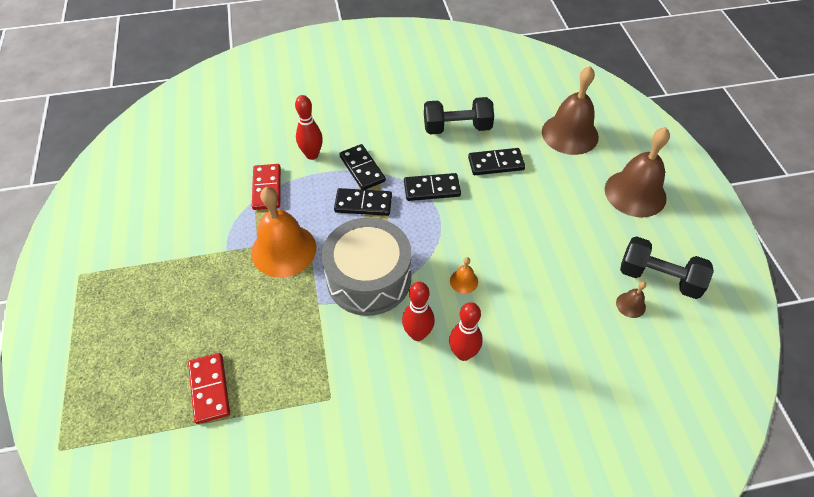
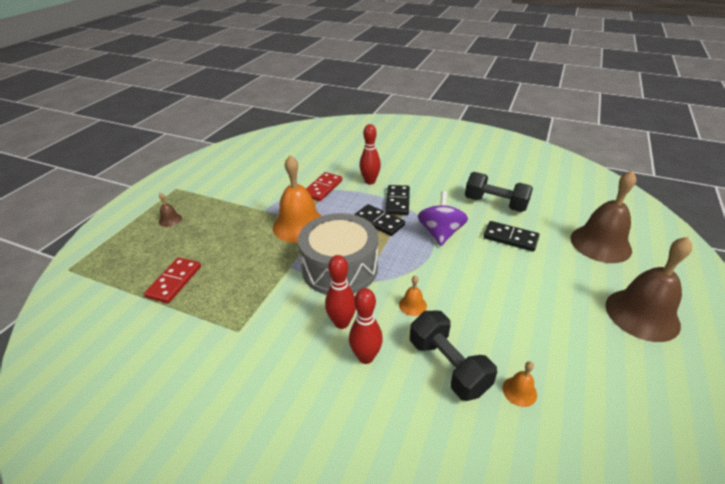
camera: 35 degrees right, 15 degrees down
black domino [404,173,461,201] -> purple spinning top [418,191,468,246]
brown bell [616,281,646,318] -> brown bell moved to [159,193,182,227]
black dumbbell [620,236,714,299] -> black dumbbell moved to [410,311,497,401]
none -> orange bell [503,361,537,407]

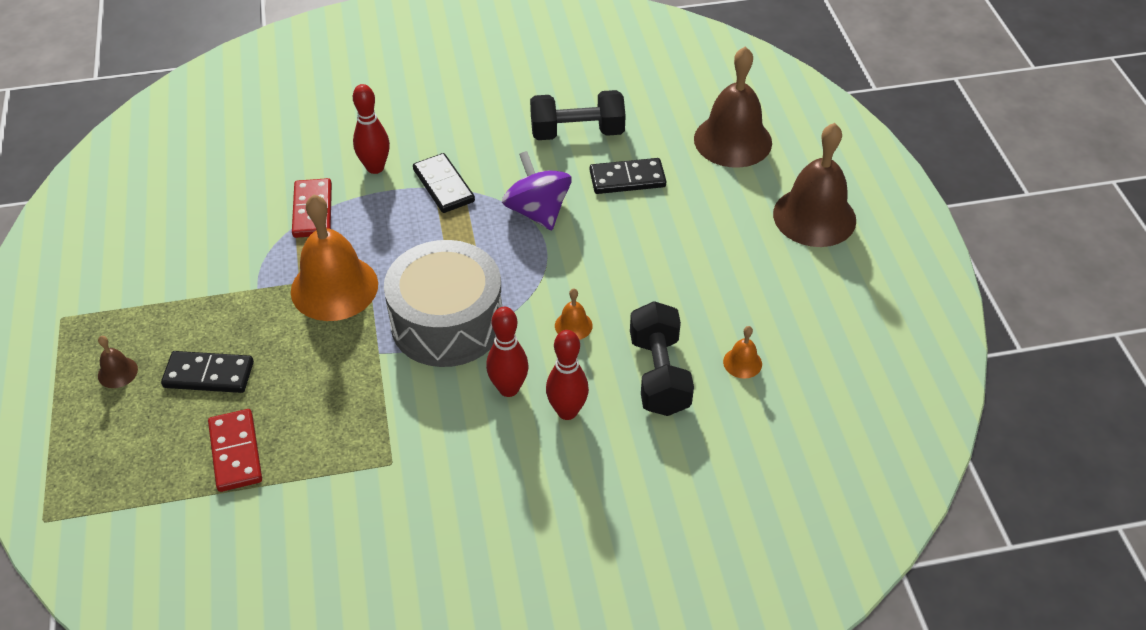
camera: 35 degrees left, 10 degrees up
black domino [354,204,405,236] -> black domino moved to [161,351,254,393]
black dumbbell [410,311,497,401] -> black dumbbell turned 60 degrees clockwise [630,301,694,416]

